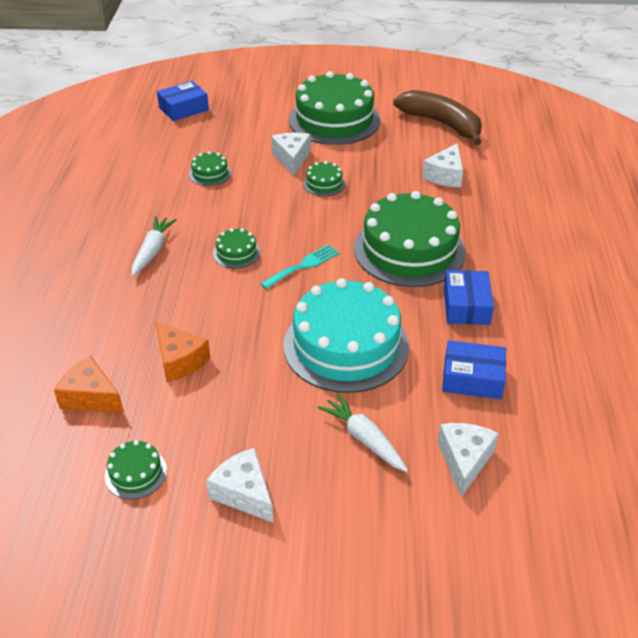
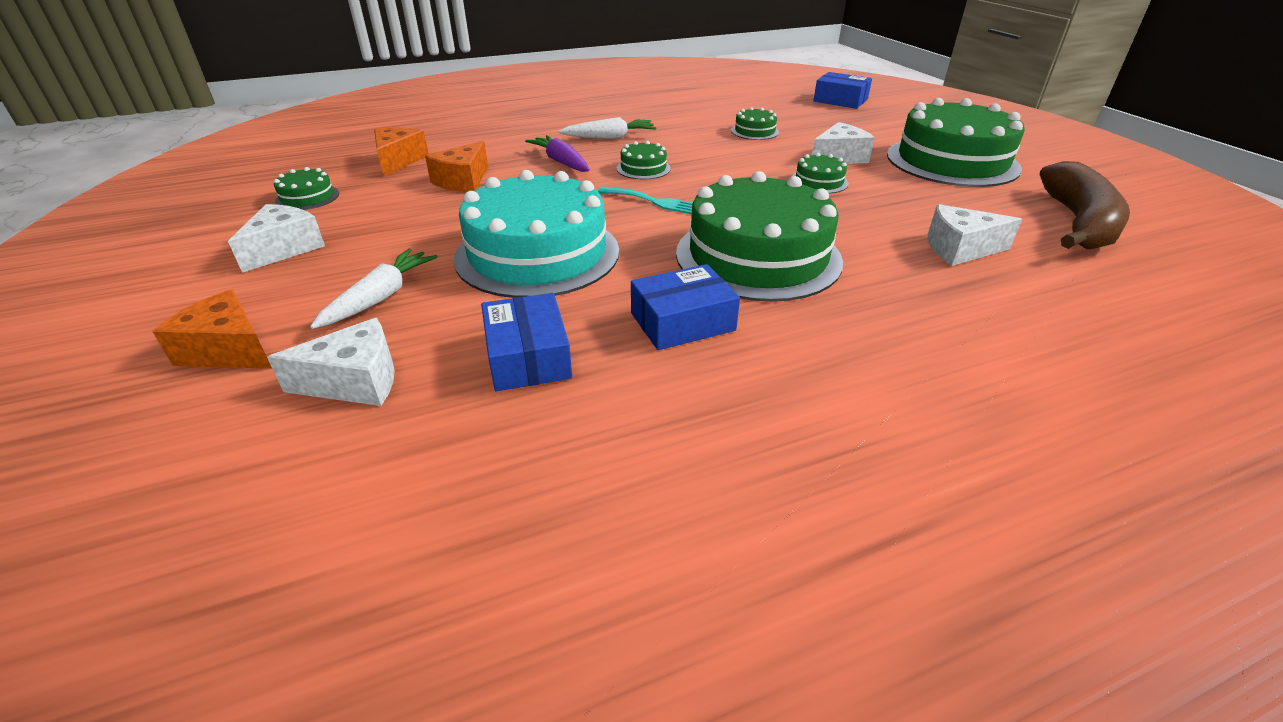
camera: 65 degrees right, 5 degrees down
none -> orange cheese [153,289,272,369]
none -> purple carrot [525,135,590,172]

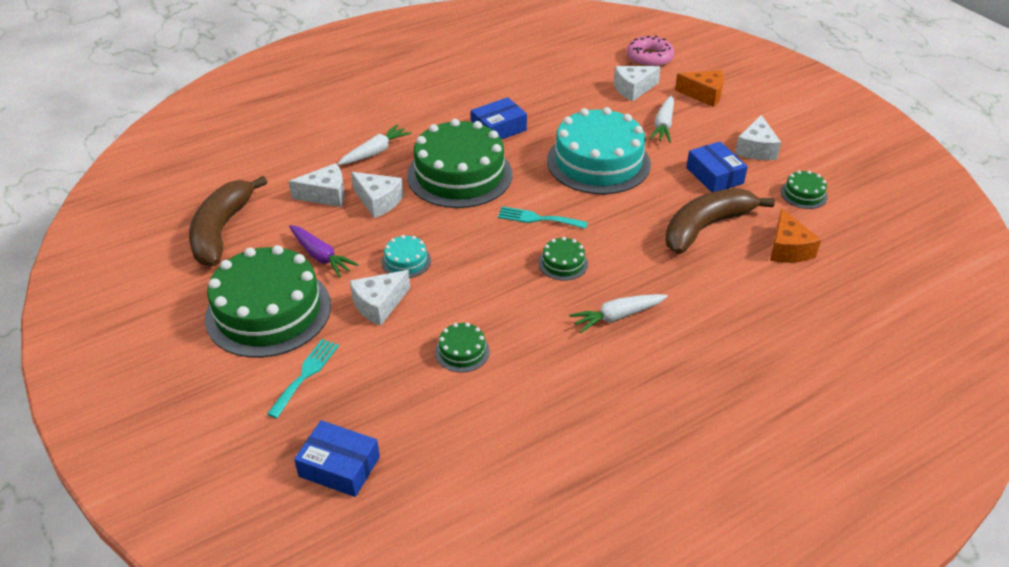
camera: 170 degrees right, 5 degrees up
orange cheese [425,141,488,192] -> brown banana [665,188,775,254]
blue box [481,293,572,391] -> blue box moved to [686,142,748,192]
purple carrot [525,135,590,172] -> purple carrot moved to [289,225,359,278]
green cake [791,153,849,194] -> turquoise cake [381,235,431,278]
none -> turquoise fork [267,339,339,418]
none -> white carrot [338,124,411,165]
none -> white cheese [351,172,403,218]
none -> pink donut [627,35,675,66]

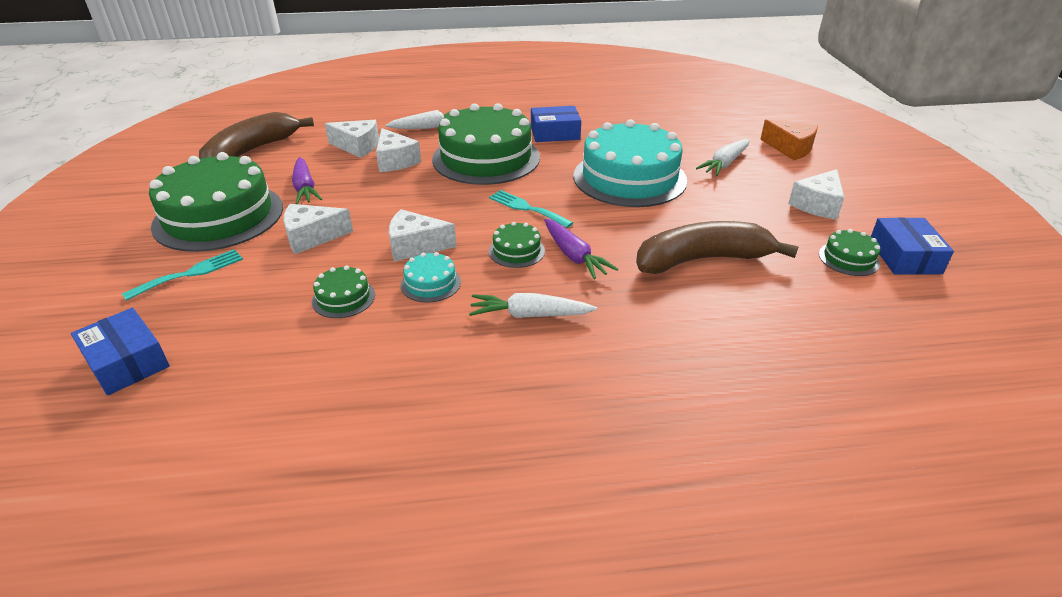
camera: 25 degrees right, 5 degrees down
turquoise cake [381,235,431,278] -> turquoise cake moved to [401,252,461,302]
white cheese [614,66,661,102] -> white cheese moved to [389,209,457,262]
pink donut [627,35,675,66] -> none
blue box [686,142,748,192] -> blue box moved to [871,217,954,275]
orange cheese [770,209,821,263] -> none
none -> purple carrot [544,219,618,279]

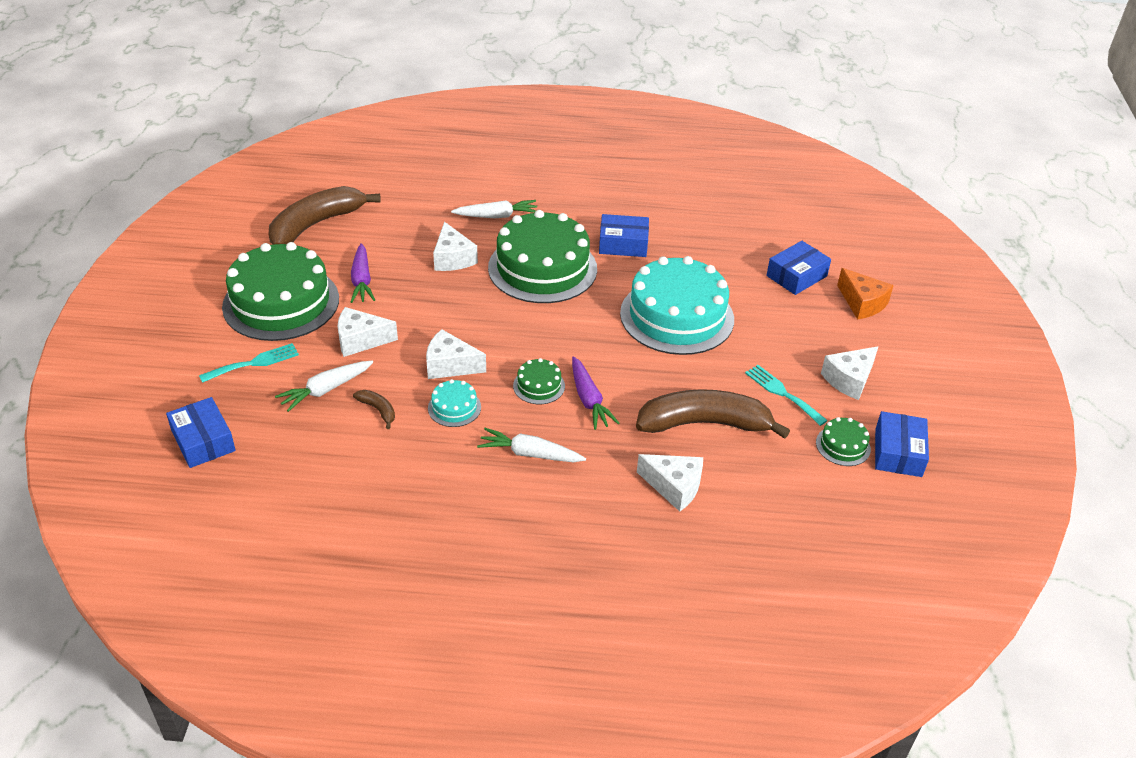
camera: 10 degrees right, 5 degrees up
green cake [312,265,375,318] -> brown banana [353,390,395,429]
white cheese [325,120,379,158] -> white cheese moved to [637,454,703,512]
turquoise fork [489,190,573,228] -> turquoise fork moved to [745,365,828,426]
white carrot [696,139,750,176] -> white carrot moved to [275,360,373,412]
none -> blue box [766,241,831,295]

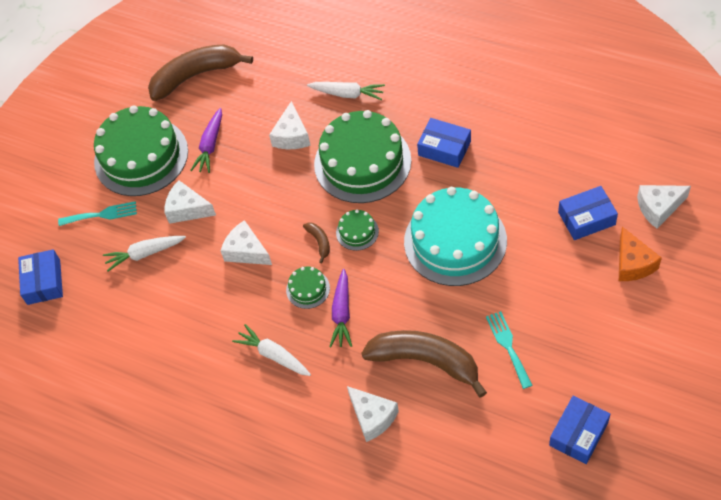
camera: 30 degrees right, 15 degrees up
brown banana [353,390,395,429] -> brown banana moved to [303,222,330,263]
turquoise cake [428,379,481,427] -> none
green cake [816,417,871,466] -> green cake moved to [336,209,379,251]
white cheese [821,346,878,400] -> white cheese moved to [637,185,691,228]

